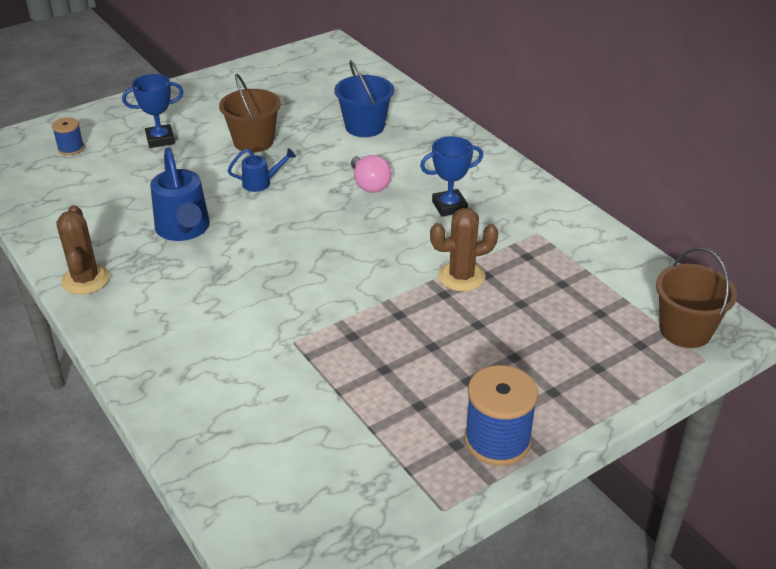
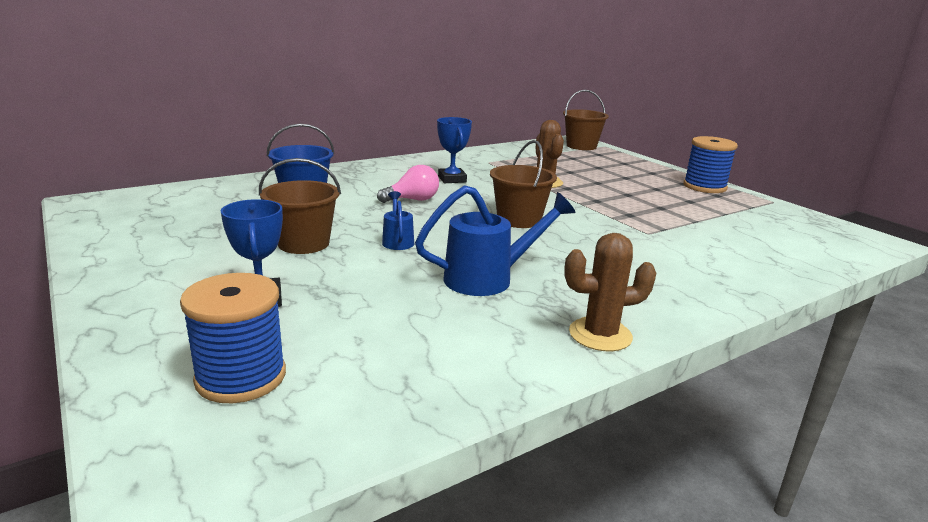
camera: 90 degrees left, 15 degrees down
blue spool [52,117,84,155] -> blue spool [180,273,286,403], size x1.81
none -> brown bucket [490,140,557,228]

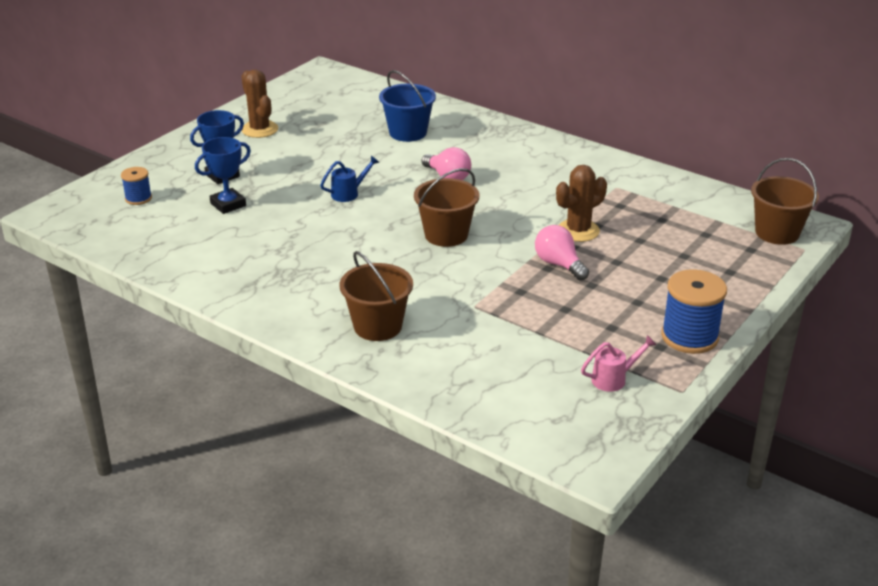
camera: 70 degrees right, 10 degrees up
blue spool [180,273,286,403] -> blue spool [121,167,152,205], size x0.55
brown bucket [259,158,341,254] -> brown bucket moved to [340,251,413,341]
blue watering can [415,185,576,296] -> none
blue trophy [437,117,472,183] -> blue trophy moved to [195,137,251,214]
brown cactus [564,233,656,351] -> brown cactus moved to [242,70,278,138]
none -> pink light bulb [535,225,589,281]
none -> pink watering can [581,335,657,392]

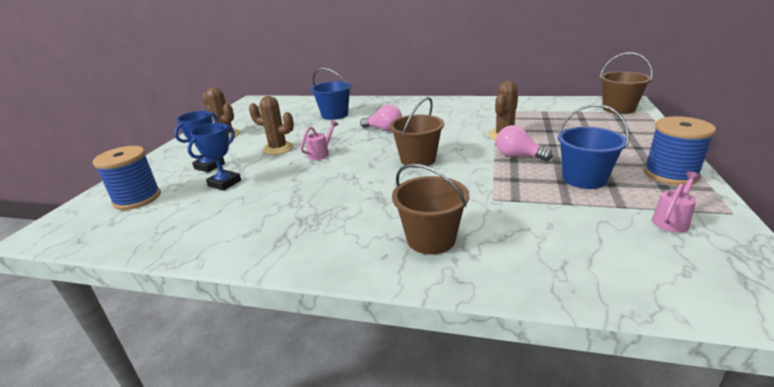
camera: 20 degrees left, 5 degrees down
blue spool [121,167,152,205] -> blue spool [93,146,161,210], size x1.81
blue watering can [320,155,380,202] -> pink watering can [300,120,339,160]
none -> brown cactus [249,96,294,155]
none -> blue bucket [558,104,629,189]

